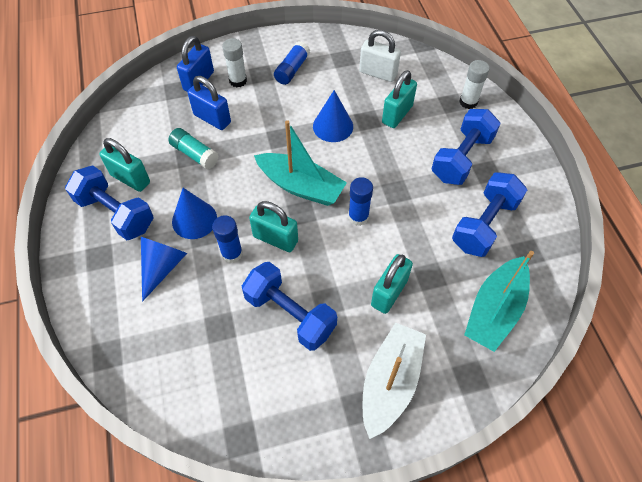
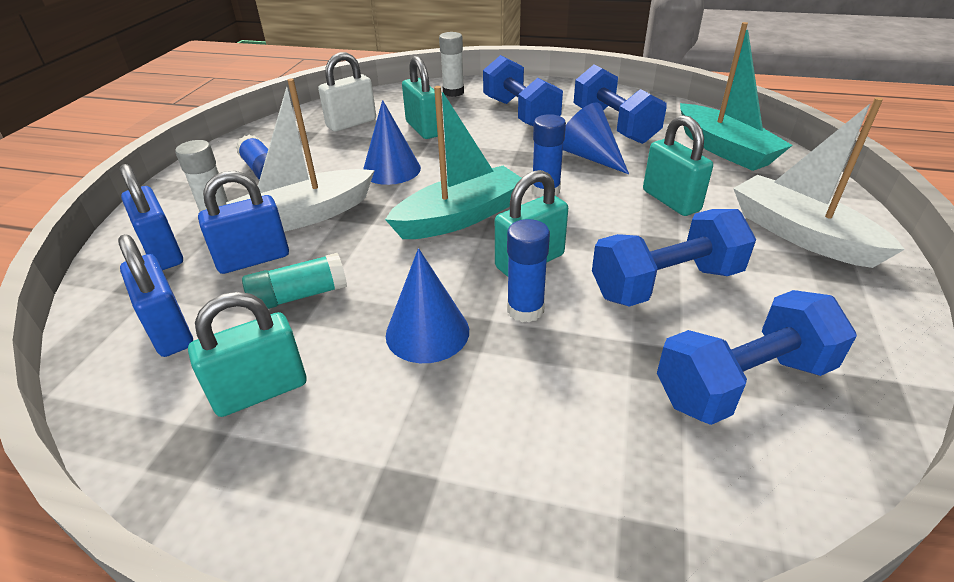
camera: 60 degrees left, 20 degrees down
blue dumbbell [65,165,153,240] -> blue dumbbell moved to [657,290,857,425]
blue cone [141,237,187,302] -> blue cone moved to [563,102,629,174]
none -> blue padlock [118,234,193,357]
none -> white boat [226,78,375,232]

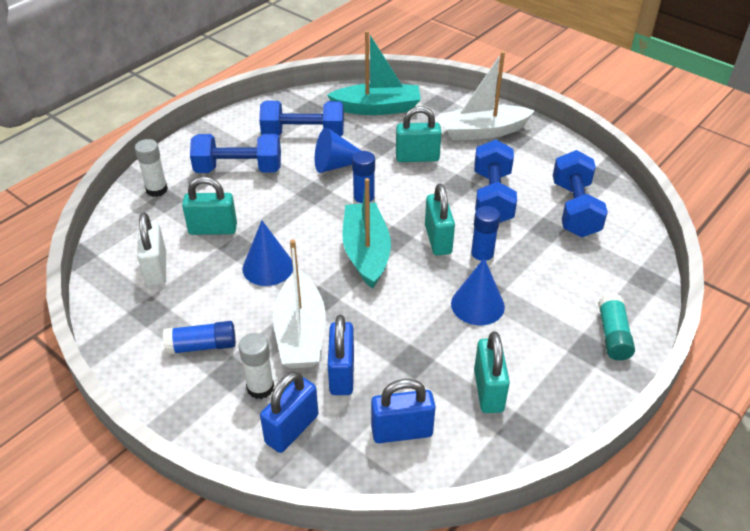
camera: 65 degrees left, 5 degrees up
blue padlock [120,164,183,270] -> blue padlock turned 45 degrees counterclockwise [260,371,318,453]
turquoise glue stick [242,253,347,309] -> turquoise glue stick moved to [598,294,635,361]

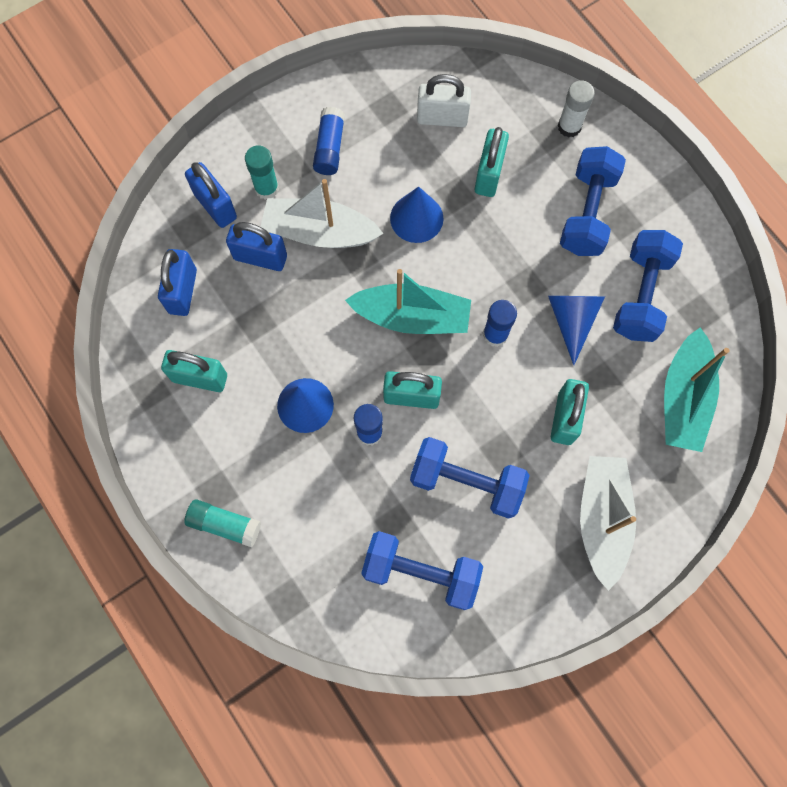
camera: 105 degrees right, 30 degrees up
white glue stick [239,333,274,399] -> turquoise glue stick [245,145,279,200]

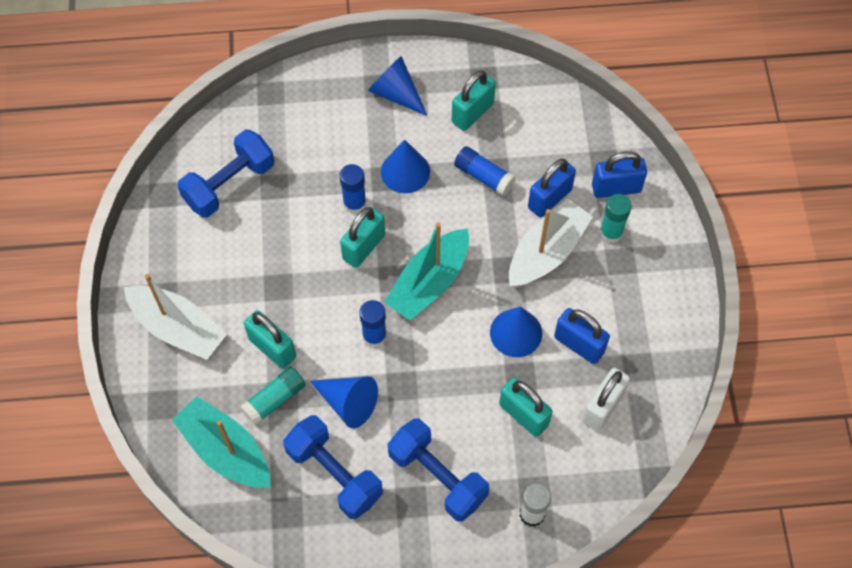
camera: 120 degrees right, 10 degrees down
blue padlock [158,249,197,316] -> blue padlock moved to [554,308,610,364]
turquoise glue stick [185,499,261,547] -> turquoise glue stick moved to [240,366,305,426]
blue glue stick [313,107,345,175] -> blue glue stick moved to [454,146,516,196]
blue dumbbell [410,437,530,519] -> none
none -> blue cone [368,56,428,116]

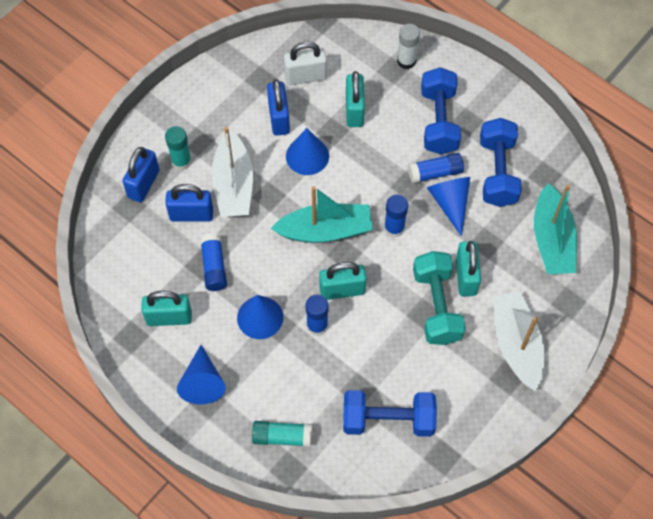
camera: 135 degrees left, 0 degrees up
turquoise glue stick [240,366,305,426] -> turquoise glue stick moved to [252,421,312,447]
white boat [509,199,593,287] -> white boat turned 90 degrees counterclockwise [211,127,253,217]
blue padlock [592,151,647,198] -> blue padlock turned 75 degrees clockwise [122,147,159,202]
none -> blue glue stick [408,153,464,184]
none -> turquoise dumbbell [413,251,466,345]

